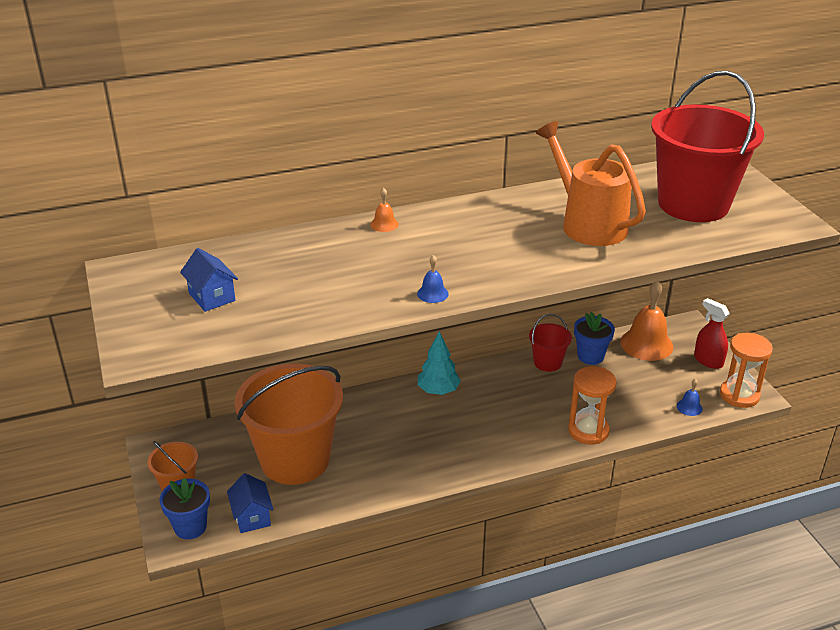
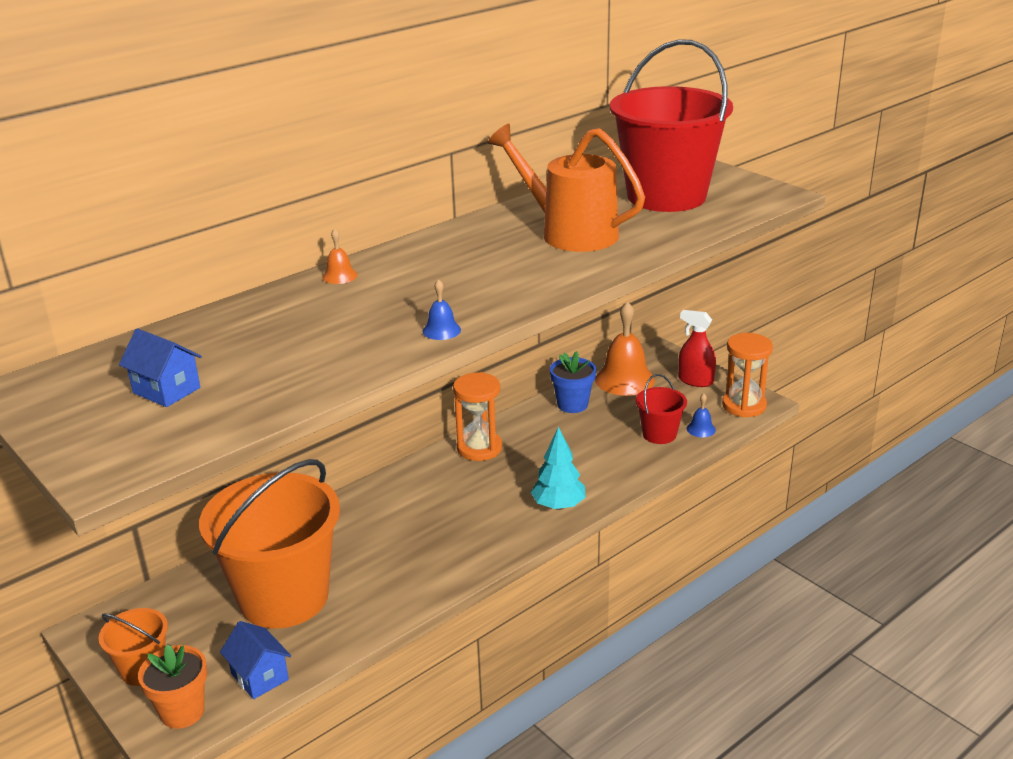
camera: 20 degrees left, 5 degrees down
blue flower pot [159,478,210,539] -> orange flower pot [138,644,207,729]
turquoise tree [417,331,461,395] -> turquoise tree moved to [531,426,586,510]
red bucket [529,314,572,372] -> red bucket moved to [635,374,687,444]
orange hourglass [568,366,617,445] -> orange hourglass moved to [453,372,502,461]

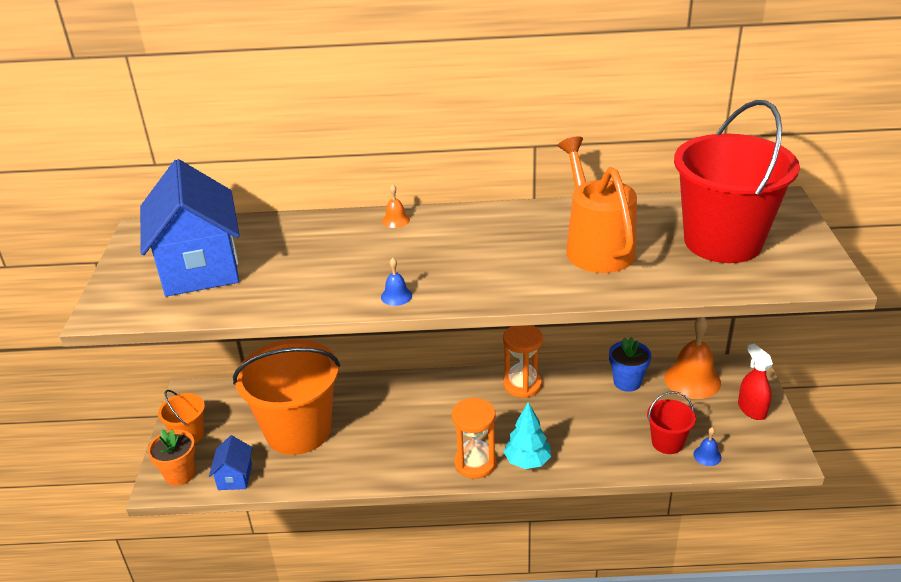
camera: 40 degrees right, 5 degrees up
blue house [119,328,202,407] -> blue house [140,159,240,297], size x2.24
orange hourglass [722,333,773,417] -> orange hourglass moved to [452,398,496,479]

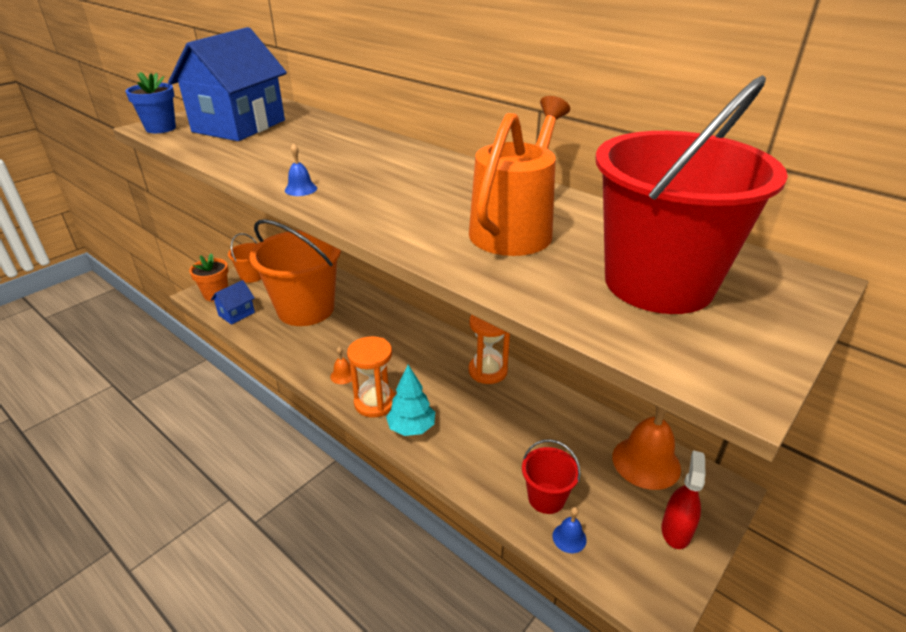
camera: 40 degrees right, 0 degrees up
orange bell [382,184,410,228] -> orange bell moved to [330,347,352,384]
blue flower pot [609,337,651,392] -> blue flower pot moved to [125,72,176,133]

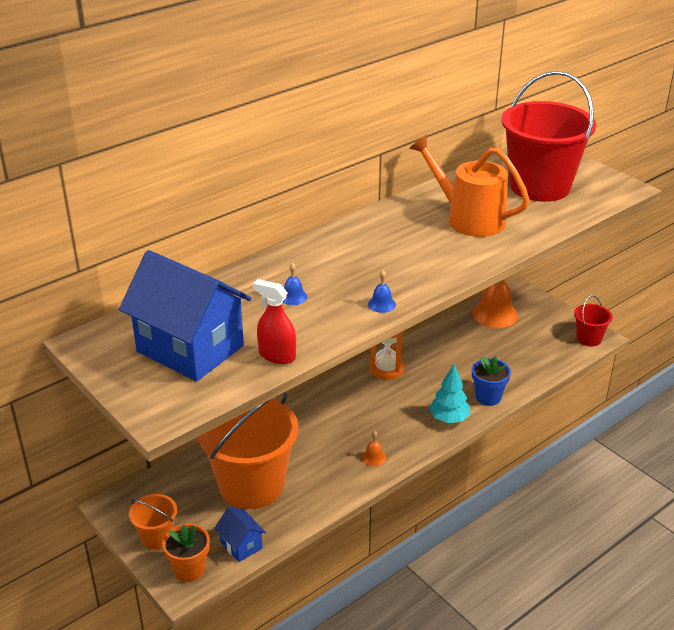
camera: 80 degrees left, 0 degrees up
blue flower pot [125,72,176,133] -> blue flower pot moved to [472,356,511,406]
orange hourglass [347,336,395,418] -> none
red bucket [522,439,581,514] -> red bucket moved to [574,295,613,346]
blue bell [553,507,587,553] -> blue bell moved to [283,263,307,305]
red spray bottle [662,450,705,549] -> red spray bottle moved to [253,279,296,364]

